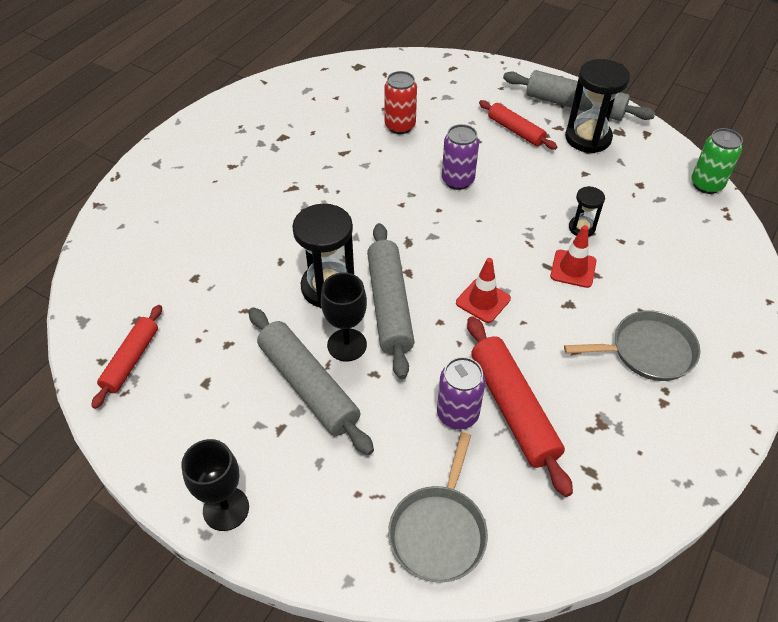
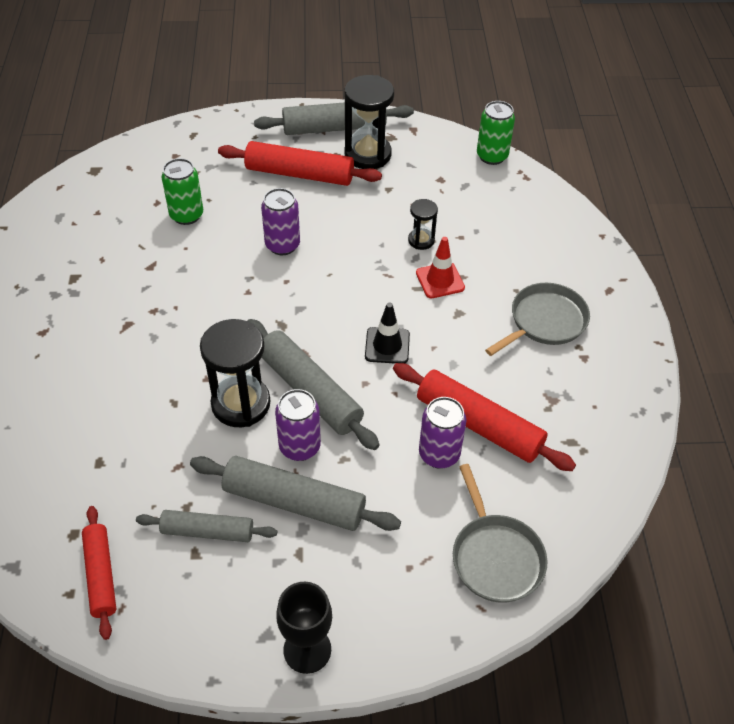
camera: 35 degrees left, 0 degrees up
black goblet [321,273,367,362] -> purple can [275,389,321,461]
red can [384,71,417,134] -> green can [161,158,203,225]
red traffic cone [456,258,511,323] -> black traffic cone [365,303,410,364]
red rolling pin [479,100,557,150] -> red rolling pin [218,141,382,186], size x1.59
none -> grey rolling pin [136,510,277,542]

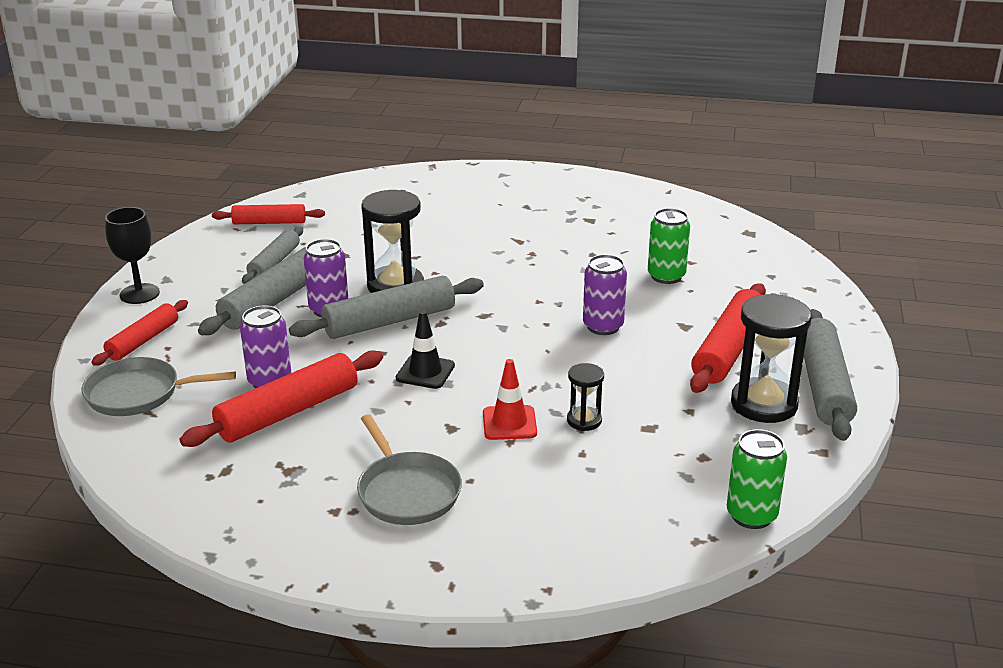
camera: 105 degrees right, 20 degrees down
none -> red rolling pin [91,300,188,366]

